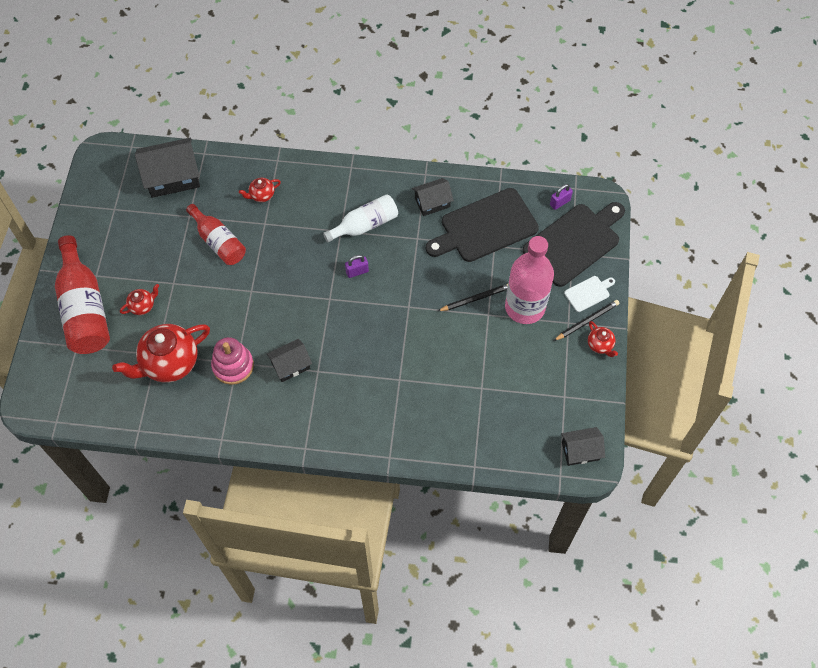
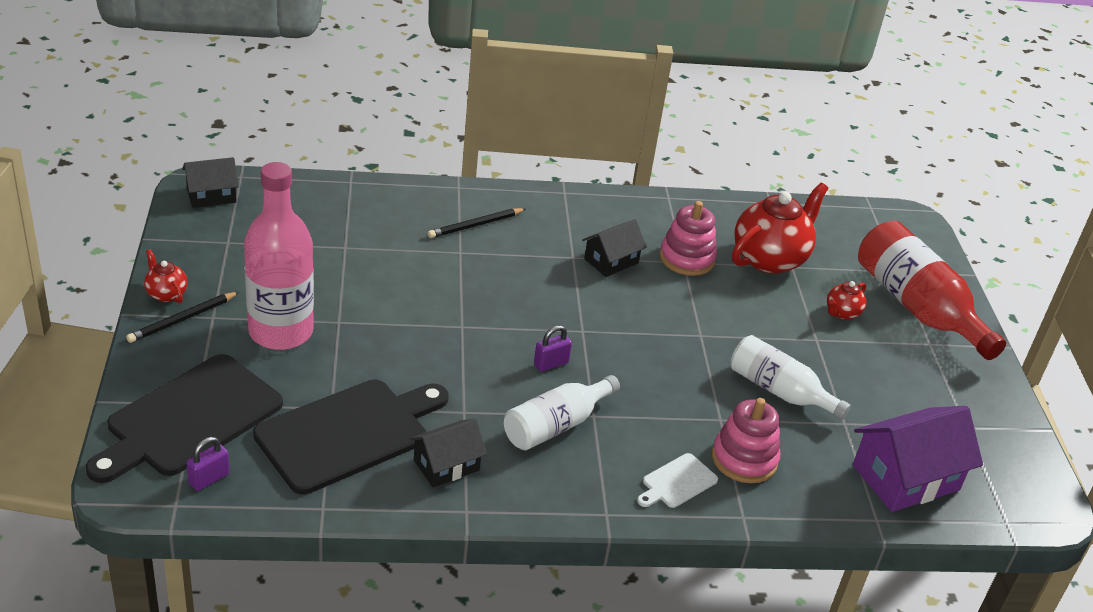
camera: 165 degrees right, 25 degrees down
black house [135,138,200,198] -> purple house [853,406,983,512]
red bottle [186,204,246,265] -> white bottle [730,335,851,420]
red teapot [239,178,281,202] -> pink stacking toy [712,398,780,483]
black pencil [438,284,508,311] -> black pencil moved to [428,208,525,238]
white cutting board [564,276,615,312] -> white cutting board moved to [637,453,718,508]

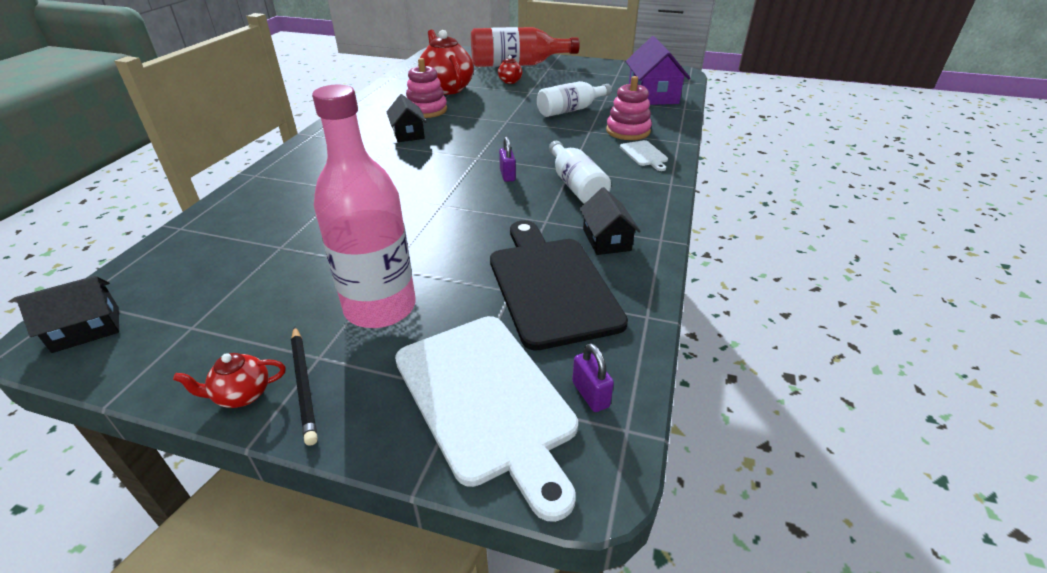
camera: 65 degrees left, 0 degrees up
black cutting board [86,354,283,483] -> white cutting board [395,316,578,522]
black house [182,157,239,208] -> black house turned 60 degrees clockwise [16,276,119,353]
black pencil [428,208,525,238] -> none

